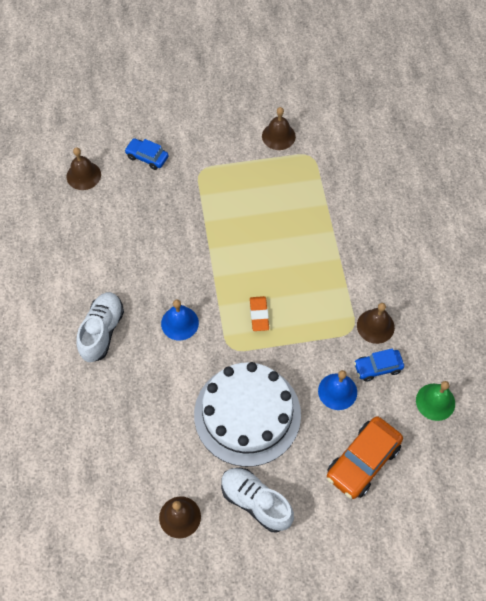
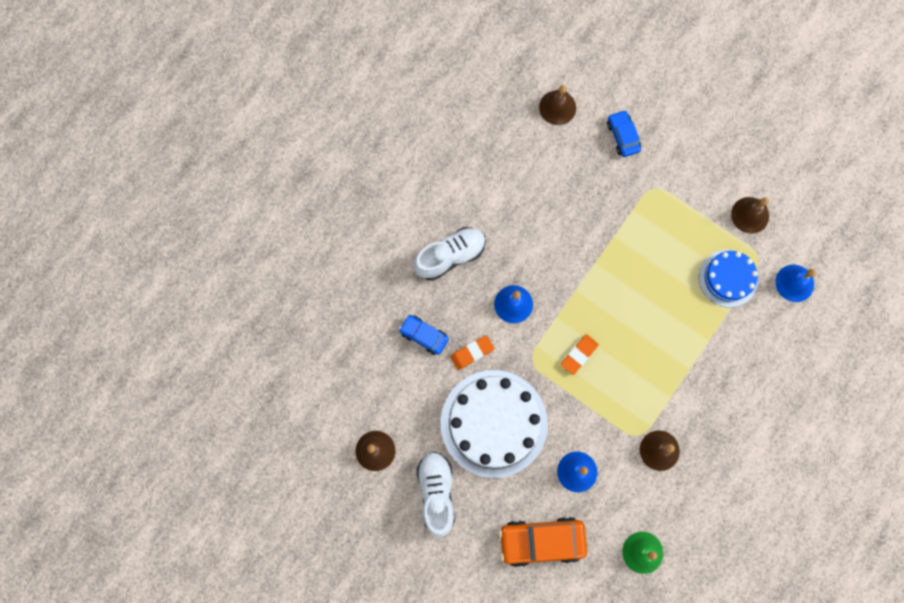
camera: 45 degrees right, 15 degrees up
blue car [354,348,404,382] -> blue car moved to [399,315,449,355]
none -> orange eraser [450,335,495,370]
none -> blue cake [699,250,758,307]
none -> blue bell [775,265,816,302]

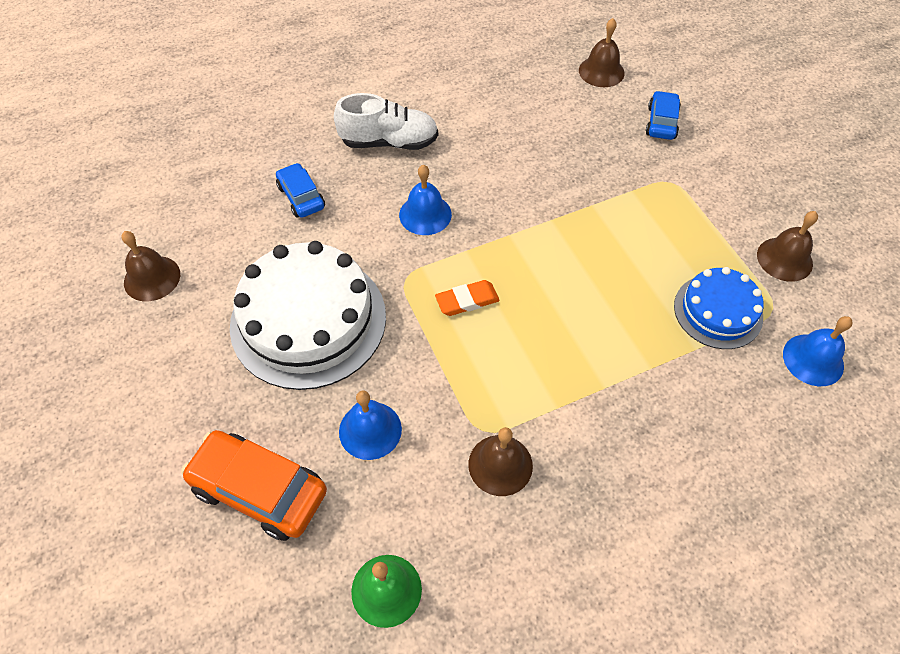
camera: 30 degrees right, 20 degrees down
white shoe [417,452,455,537] -> none
orange eraser [450,335,495,370] -> none

